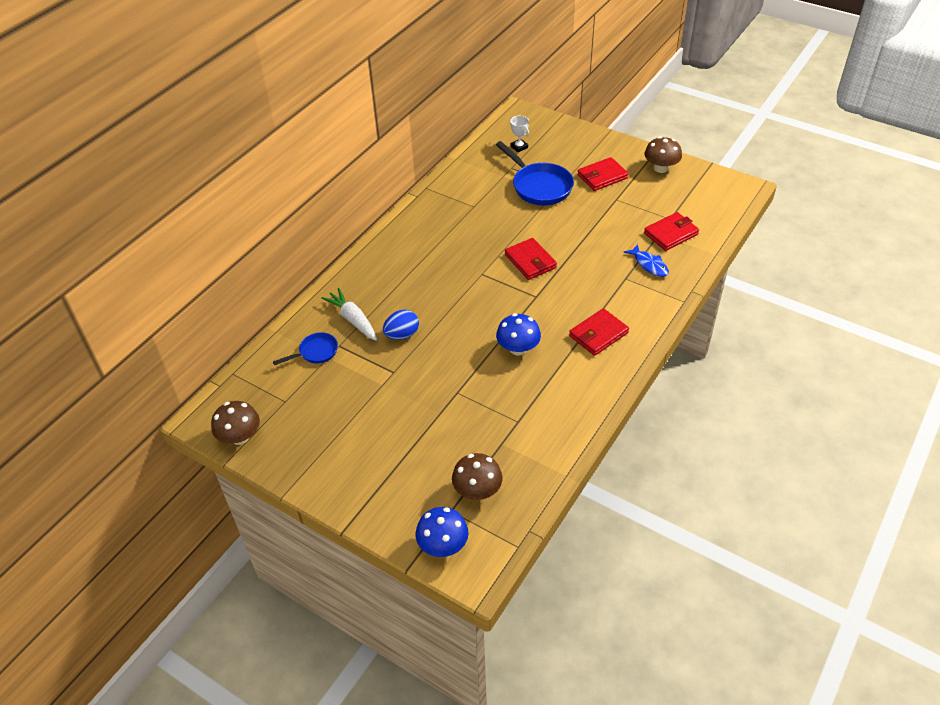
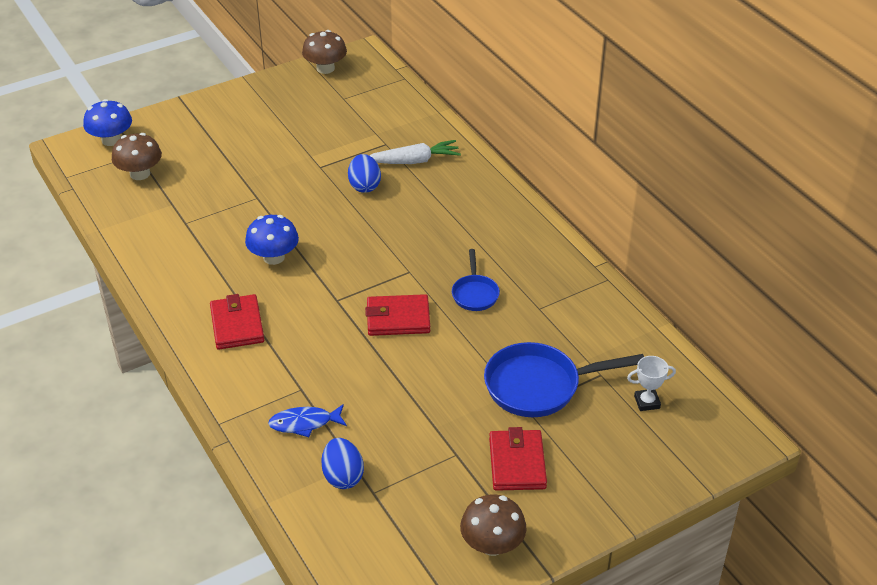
camera: 115 degrees right, 5 degrees down
blue pan [273,332,338,365] -> blue pan moved to [452,249,500,311]
red wallet [644,212,699,251] -> blue egg [321,438,364,489]

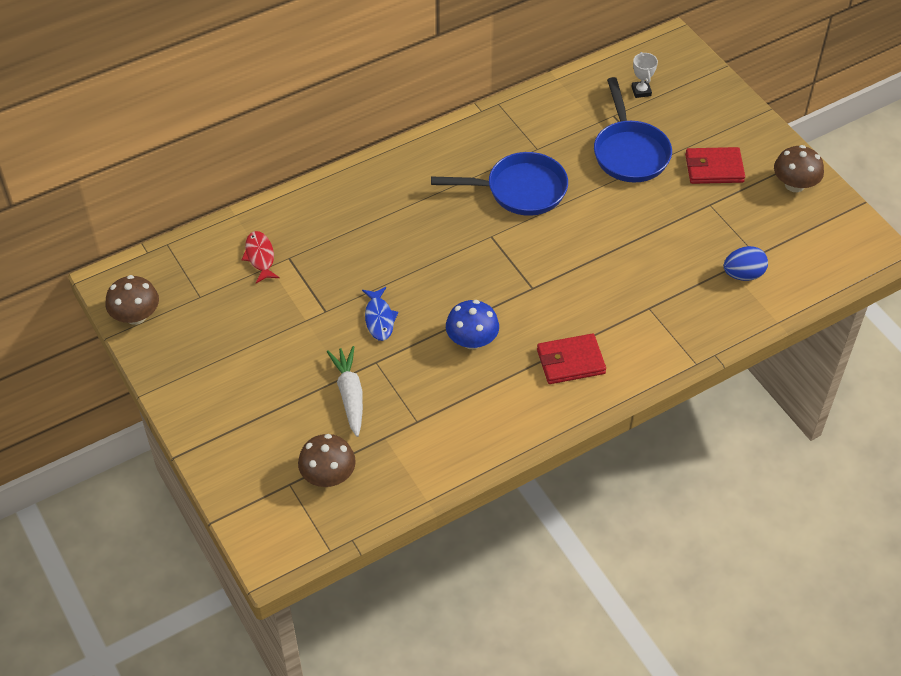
camera: 90 degrees left, 10 degrees up
blue mushroom [83,99,132,146] -> none
blue fish [268,404,347,437] -> blue fish moved to [362,287,399,341]
blue egg [348,154,381,193] -> none
red wallet [365,294,430,336] -> none
white carrot [369,140,461,164] -> white carrot moved to [327,346,363,437]
blue pan [452,249,500,311] -> blue pan [431,152,568,216], size x1.82
none -> red fish [242,231,280,283]

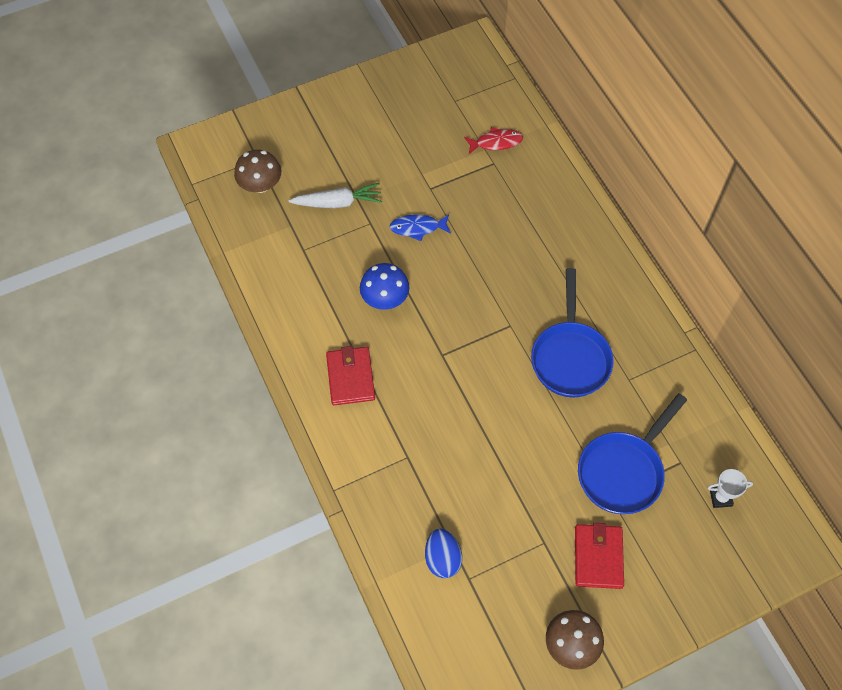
camera: 95 degrees right, 10 degrees up
brown mushroom [105,275,159,325] -> none
blue pan [594,77,672,182] -> blue pan turned 45 degrees counterclockwise [578,394,687,514]

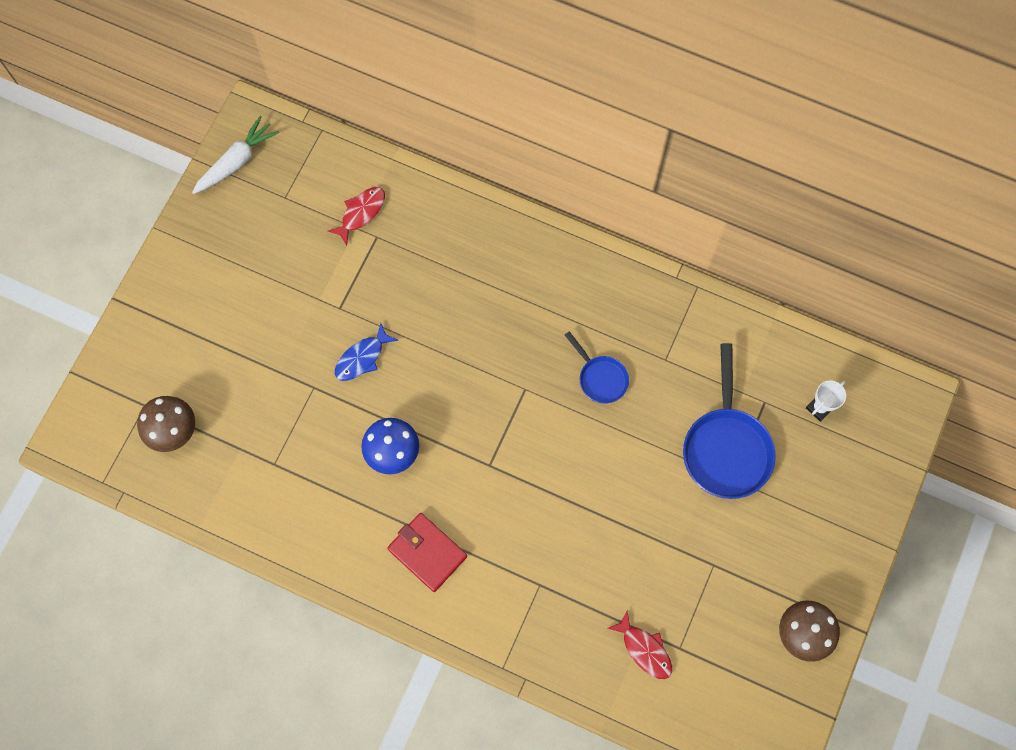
camera: 40 degrees left, 10 degrees up
white carrot [289,183,382,208] -> white carrot moved to [192,116,279,194]
blue egg [425,529,462,578] -> red fish [607,610,672,679]
blue pan [531,268,614,397] -> blue pan [565,331,629,404], size x0.55
red wallet [575,523,624,589] -> none

